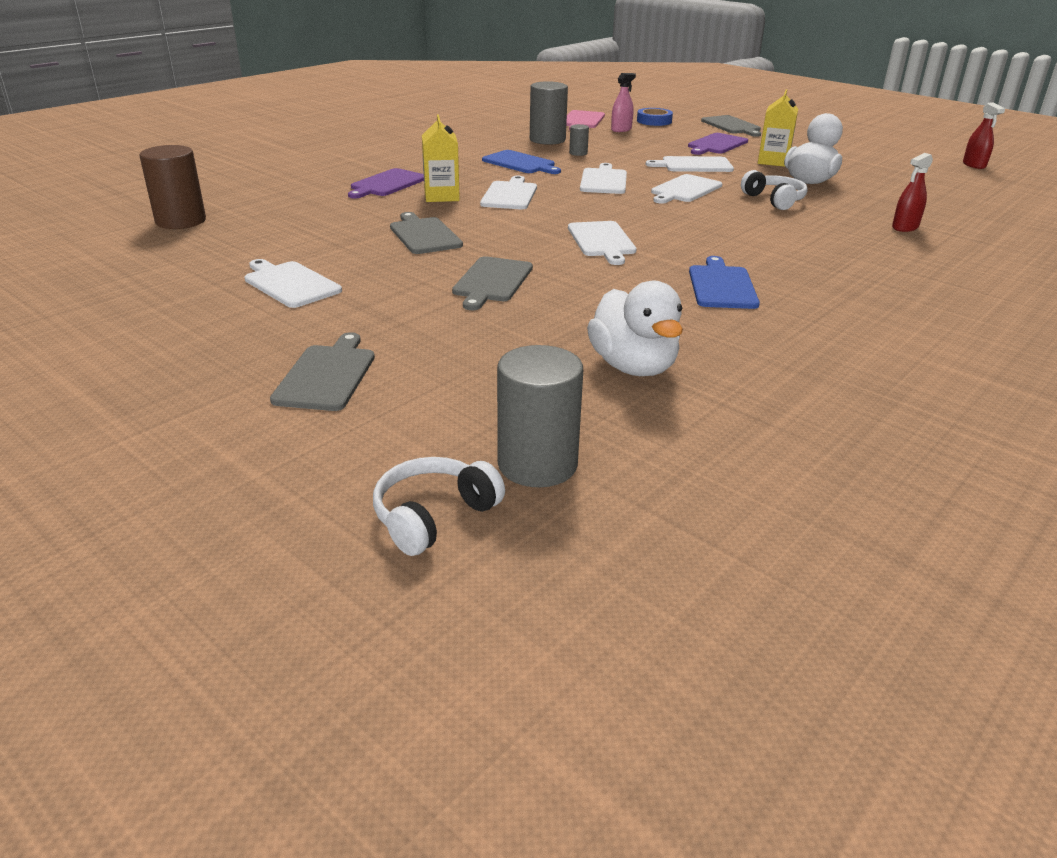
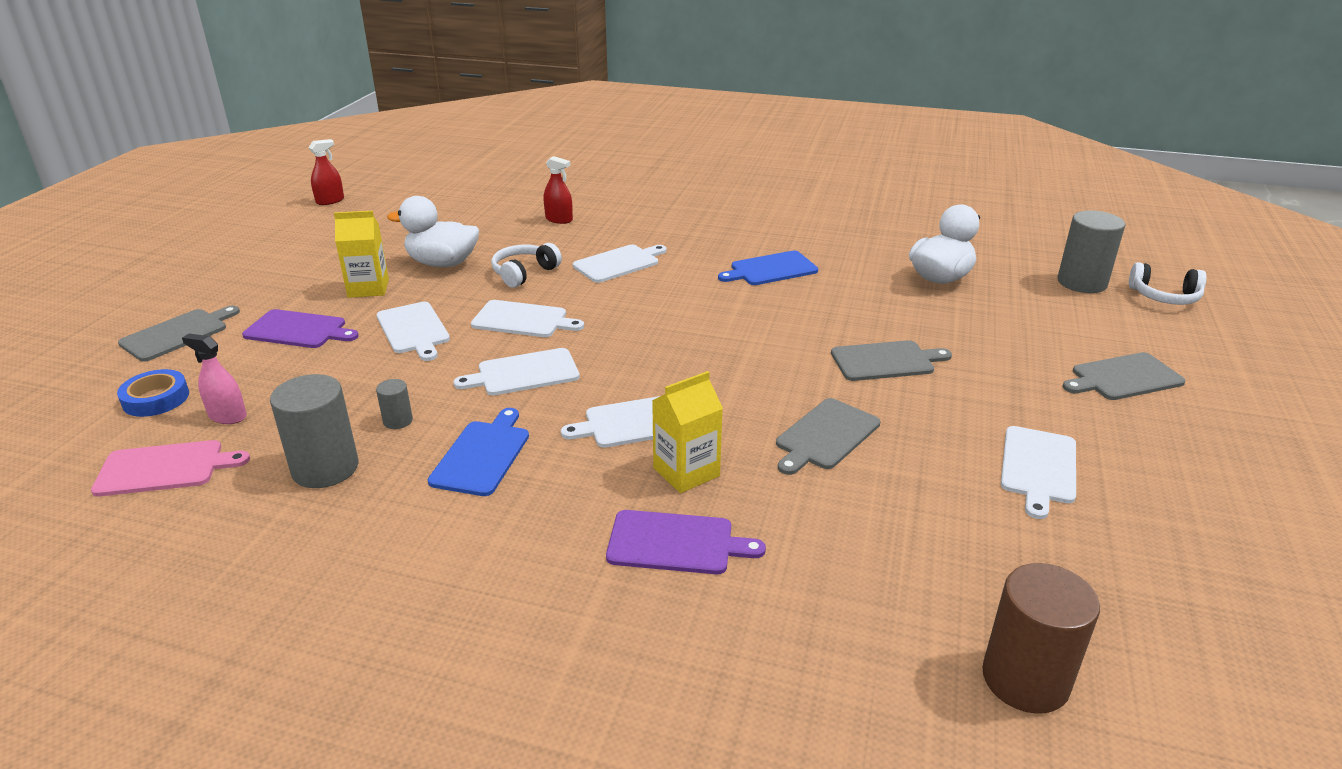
camera: 115 degrees left, 0 degrees up
white cutting board [568,221,637,265] -> white cutting board moved to [573,245,667,283]

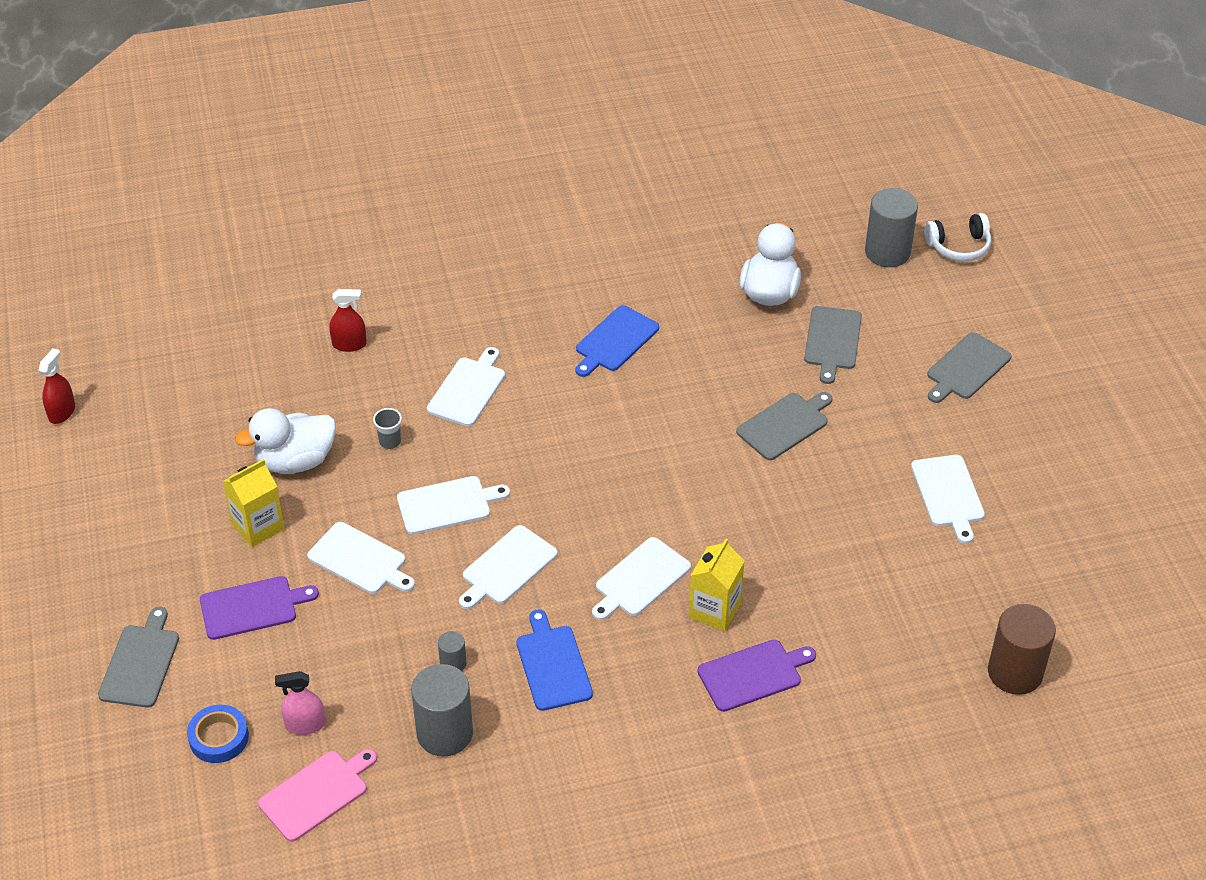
camera: 30 degrees left, 15 degrees up
white headphones [491,243,562,288] -> grey cup [373,408,402,449]
grey cutting board [776,398,880,475] -> grey cutting board moved to [804,306,862,384]

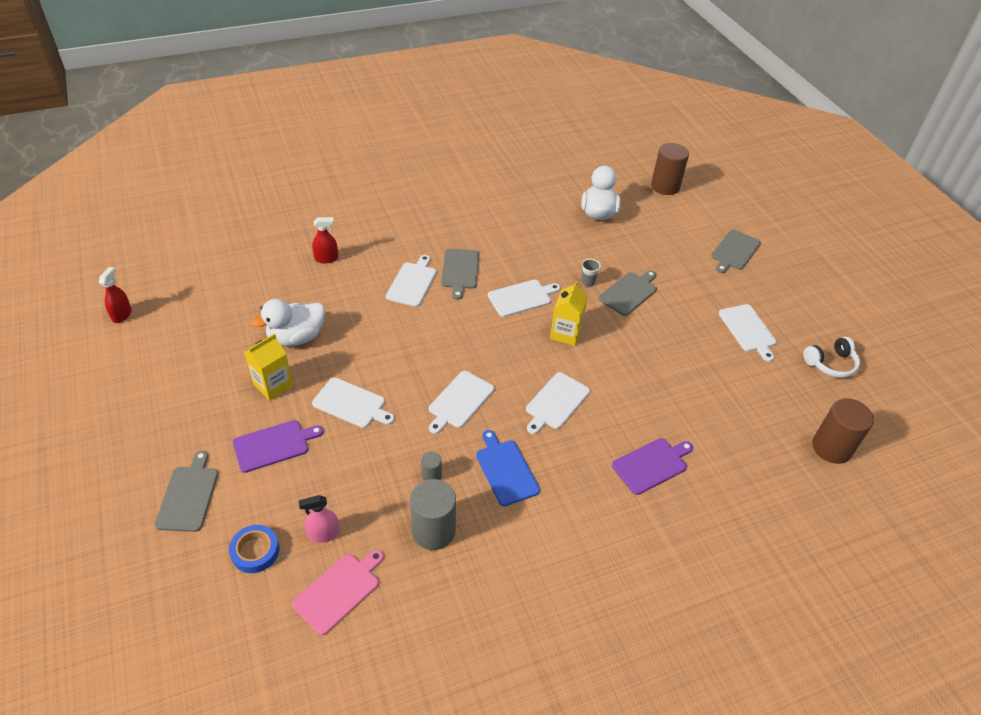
camera: 10 degrees left, 0 degrees up
grey cup [373,408,402,449] -> grey cup moved to [581,259,601,287]
white cutting board [397,476,510,534] -> white cutting board moved to [488,279,560,317]
blue cutting board [576,305,659,377] -> none
yellow carton [689,538,744,631] -> yellow carton moved to [550,281,588,346]
grey cutting board [804,306,862,384] -> grey cutting board moved to [441,249,479,300]
grey cylinder [865,188,918,267] -> brown cylinder [651,143,689,195]
white headphones [924,213,991,261] -> white headphones moved to [803,337,860,378]

